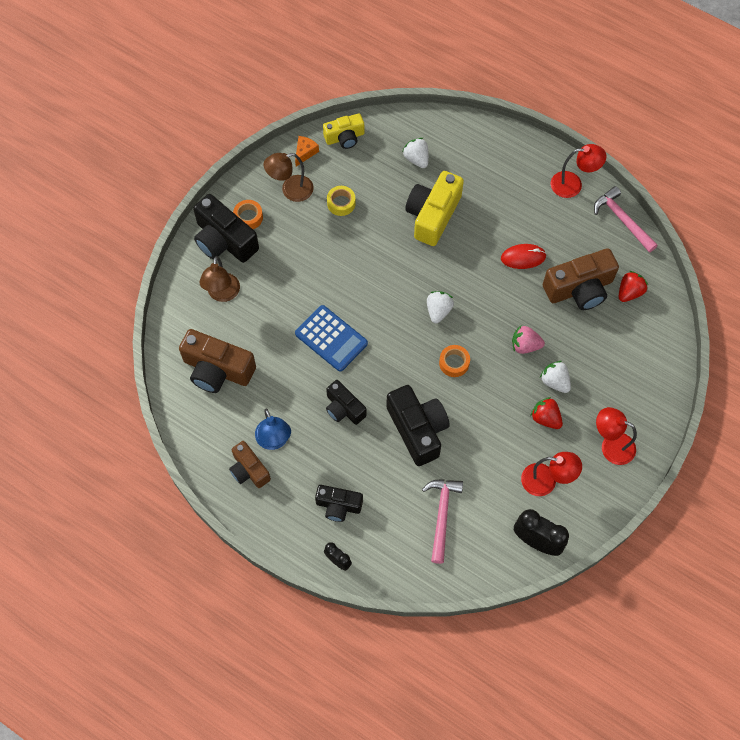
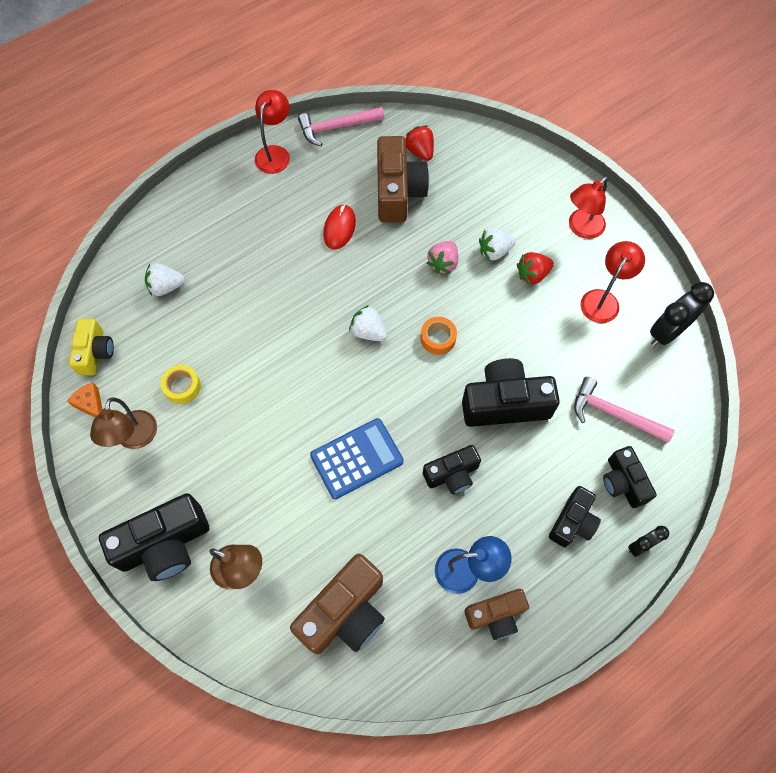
camera: 70 degrees left, 0 degrees up
orange tape [233,200,263,229] -> none
yellow camera [405,171,464,246] -> none
none -> black camera [603,446,657,508]

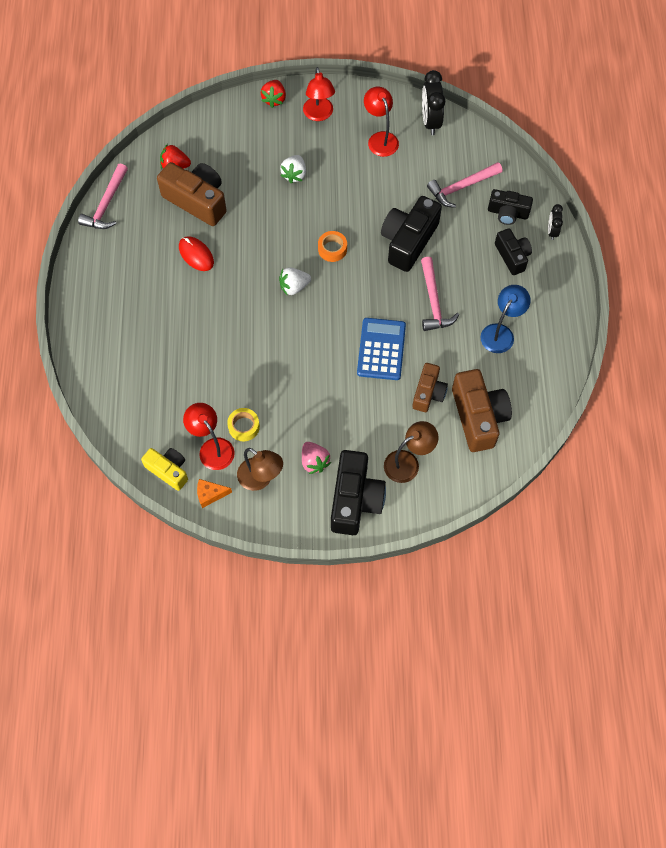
camera: 55 degrees left, 0 degrees up
white strawberry [145,263,185,296] -> none
red lamp [255,90,290,174] -> red lamp moved to [183,403,235,470]
black camera [423,445,481,494] -> pink hammer [421,257,459,331]
pink strawberry [427,241,458,274] -> pink strawberry moved to [302,442,331,474]
brown camera [464,589,529,640] -> brown camera moved to [412,363,448,412]
red strawberry [517,252,554,286] -> red strawberry moved to [261,80,286,108]

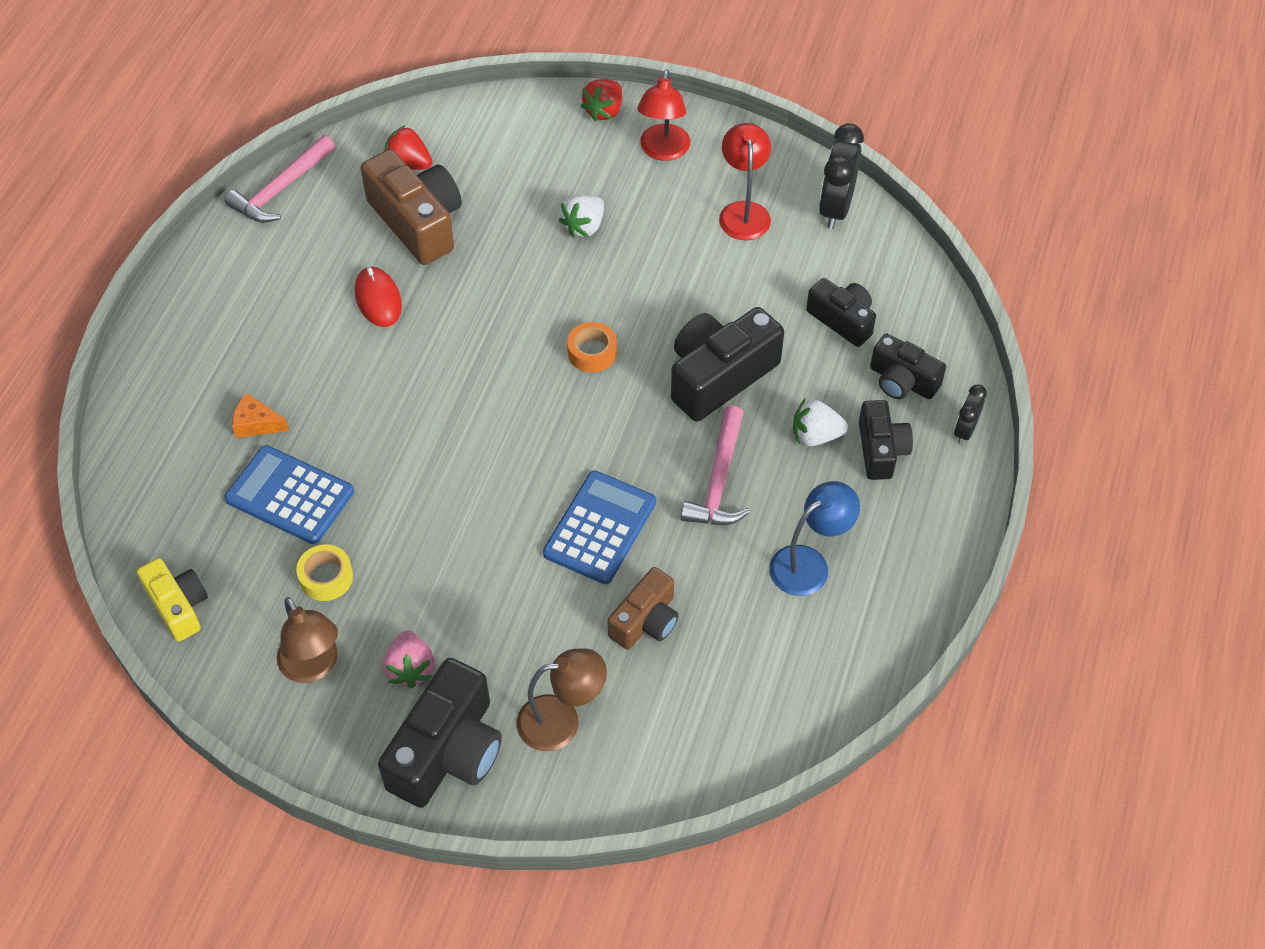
camera: 20 degrees right, 10 degrees down
red lamp [183,403,235,470] -> none
orange cheese [197,479,232,508] -> orange cheese moved to [232,393,289,438]
white strawberry [279,267,311,295] -> white strawberry moved to [793,399,848,446]
pink hammer [427,162,503,208] -> black camera [806,278,876,347]
brown camera [452,369,512,452] -> none
none -> blue calculator [225,445,354,544]

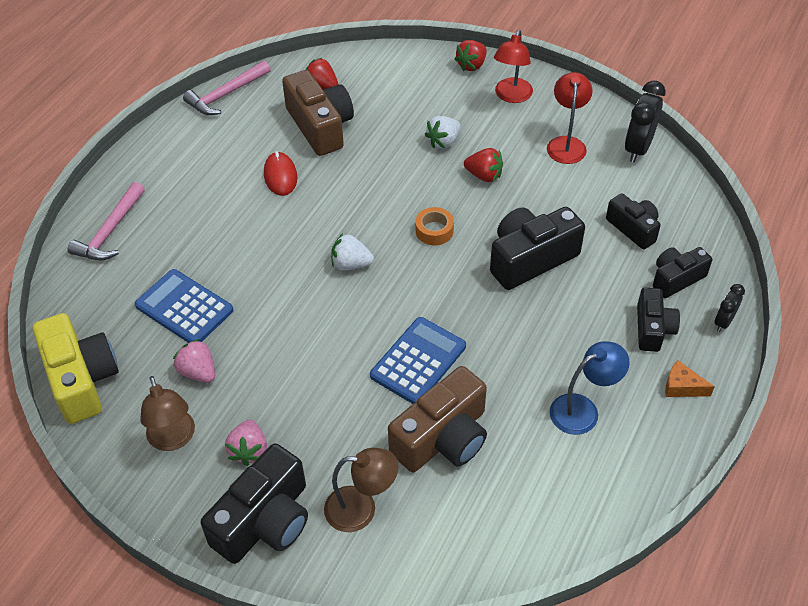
camera: 10 degrees right, 5 degrees down
yellow camera [137,558,208,642] -> yellow camera [33,313,119,424], size x1.65
orange cheese [232,393,289,438] -> orange cheese moved to [665,360,715,397]
yellow tape [296,544,353,601] -> pink strawberry [173,339,215,383]
brown camera [608,567,679,650] -> brown camera [388,366,487,472], size x1.65
pink hammer [681,406,750,525] -> pink hammer moved to [68,182,145,261]
white strawberry [793,399,848,446] -> white strawberry moved to [331,233,374,270]
black camera [870,334,946,399] -> black camera turned 105 degrees clockwise [653,247,712,298]
none -> red strawberry [464,148,503,182]

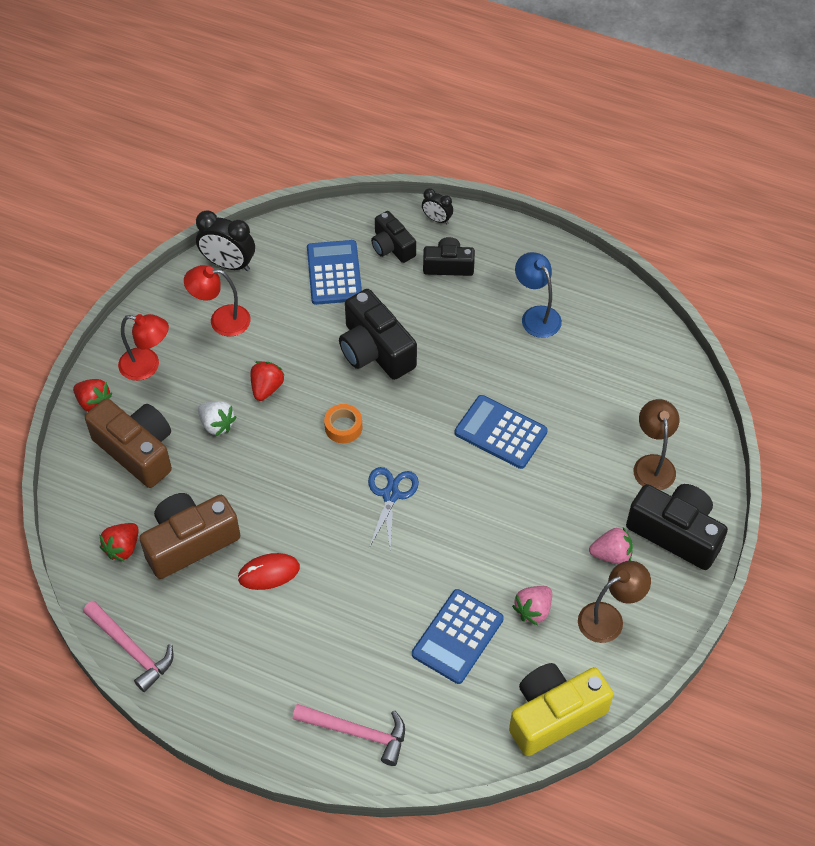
camera: 95 degrees left, 5 degrees up
white strawberry [331,233,374,270] -> blue scissors [368,467,419,549]
brown camera [388,366,487,472] -> brown camera moved to [85,398,172,488]
black camera [606,193,661,249] -> blue calculator [307,240,362,305]
orange cheese [665,360,715,397] -> none

